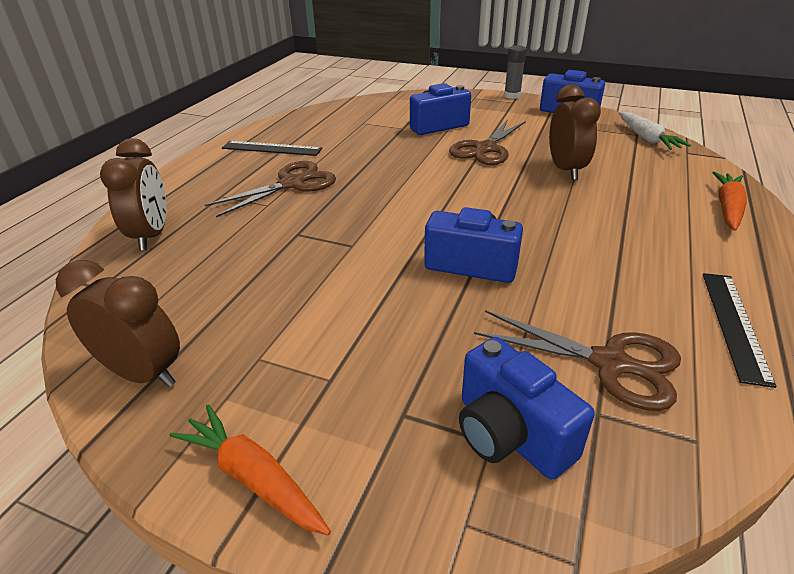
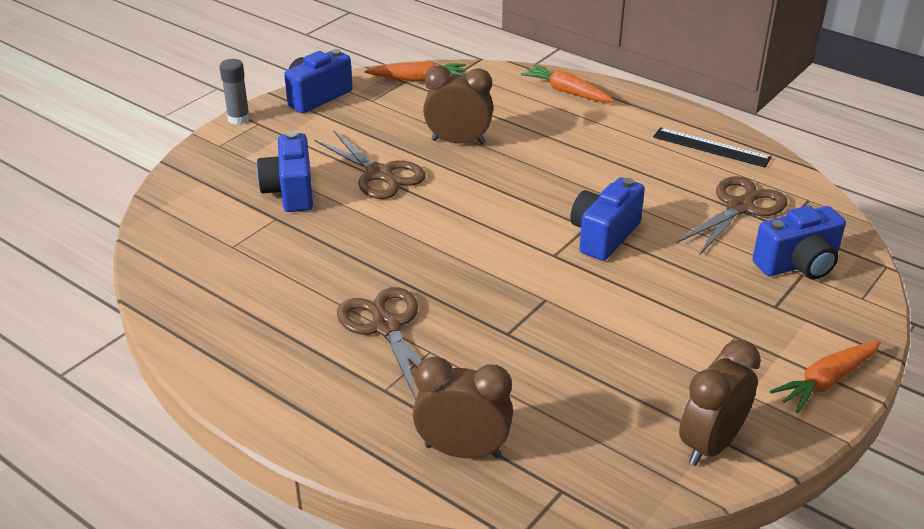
camera: 75 degrees left, 0 degrees up
black ruler [222,141,322,156] -> none
white carrot [619,112,691,150] -> orange carrot [365,61,466,81]

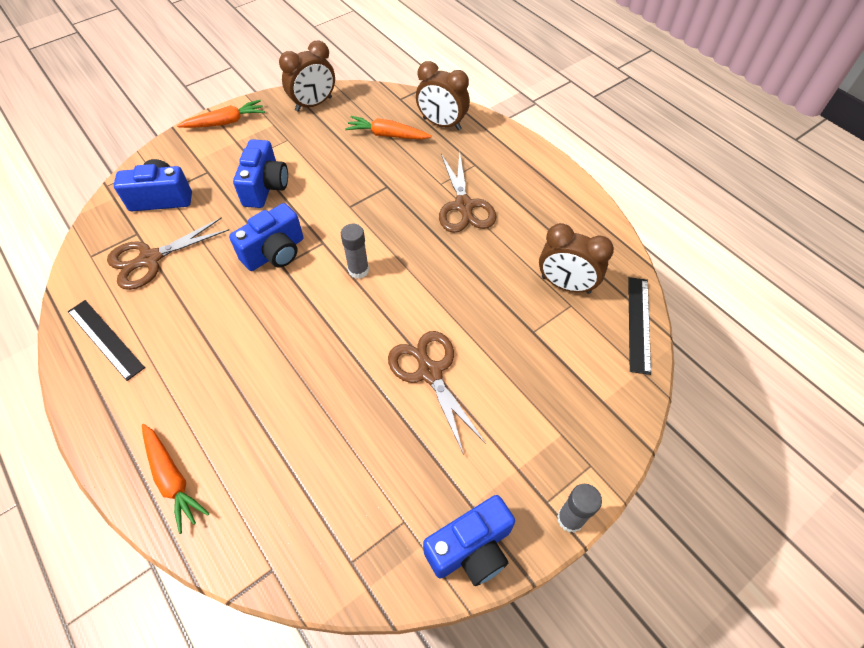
camera: 165 degrees left, 20 degrees up
blue camera [257,132,313,212] -> blue camera moved to [233,139,288,208]
orange carrot [365,61,466,81] -> orange carrot moved to [345,116,432,140]
brown clock [423,66,493,145] -> brown clock moved to [539,223,614,294]
none -> grey glue stick [341,224,369,279]
none -> black ruler [628,277,651,375]

